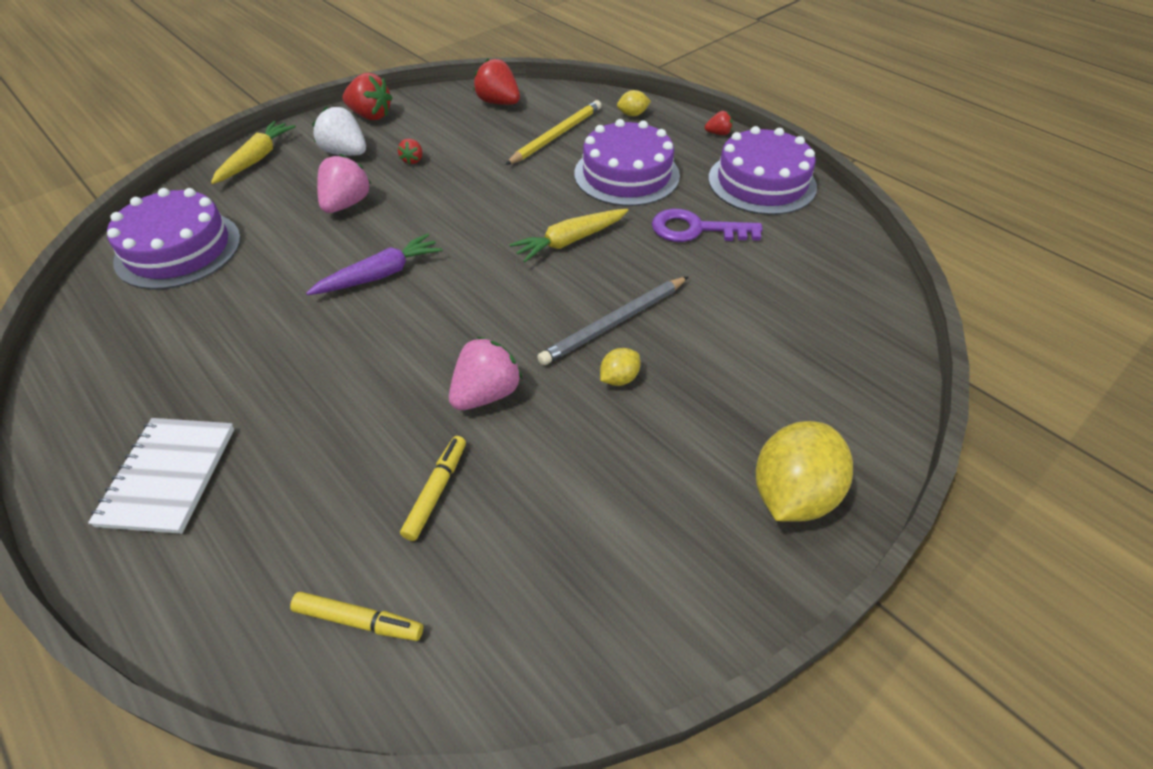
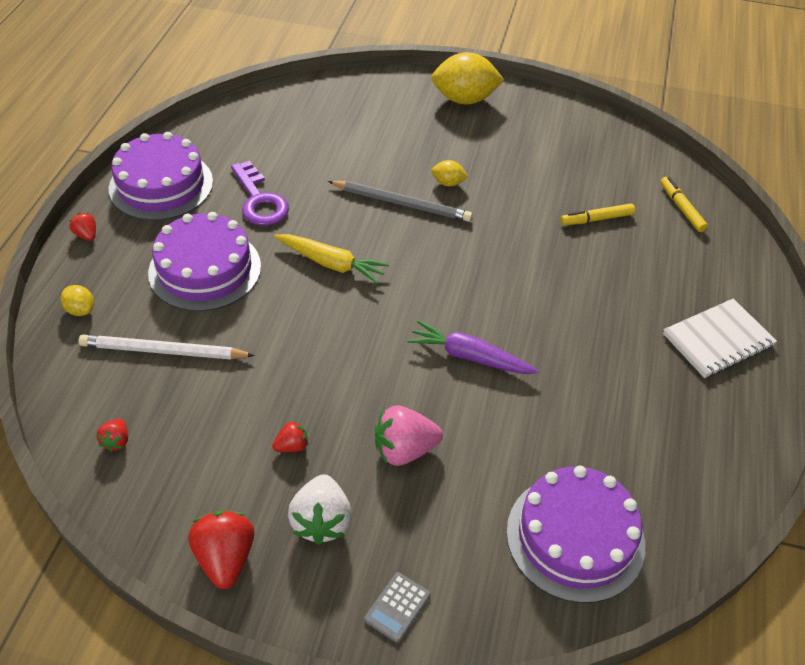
camera: 125 degrees left, 0 degrees up
yellow carrot [211,121,296,184] -> grey calculator [364,572,431,643]
pink strawberry [449,337,522,410] -> none
red strawberry [473,58,520,105] -> red strawberry [97,419,128,452], size x0.52
yellow pencil [505,100,601,165] -> white pencil [79,335,255,360]

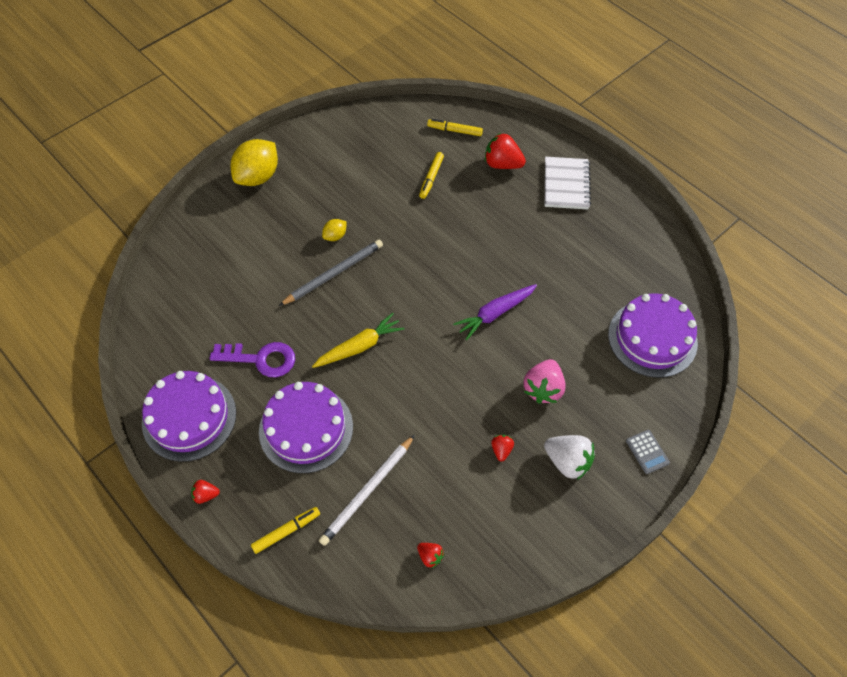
camera: 55 degrees left, 10 degrees up
yellow lemon [61,285,94,316] -> yellow marker [251,507,320,554]
red strawberry [188,511,255,589] -> red strawberry moved to [485,133,526,169]

